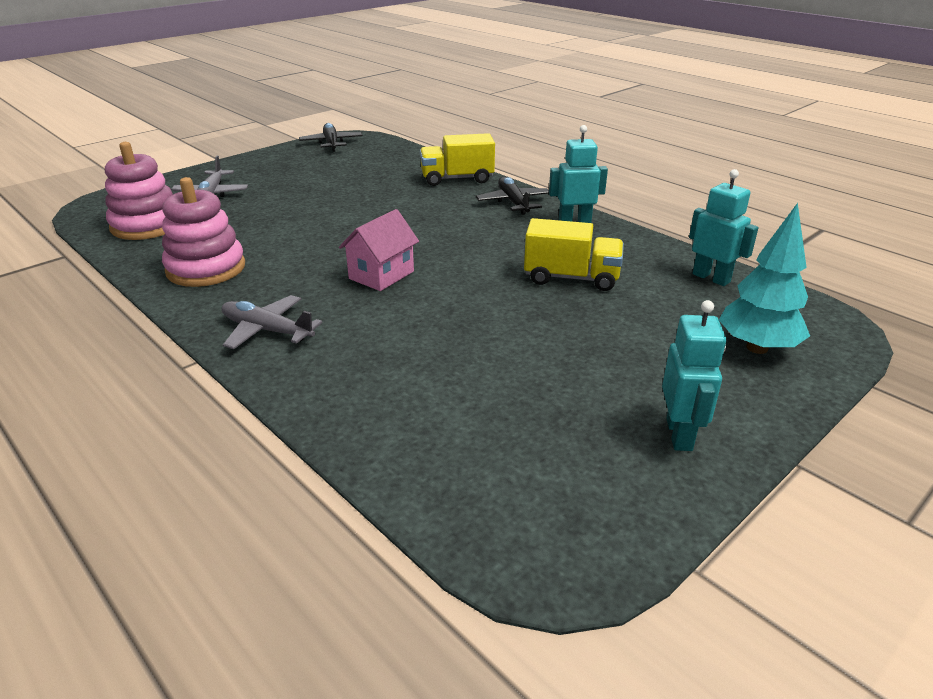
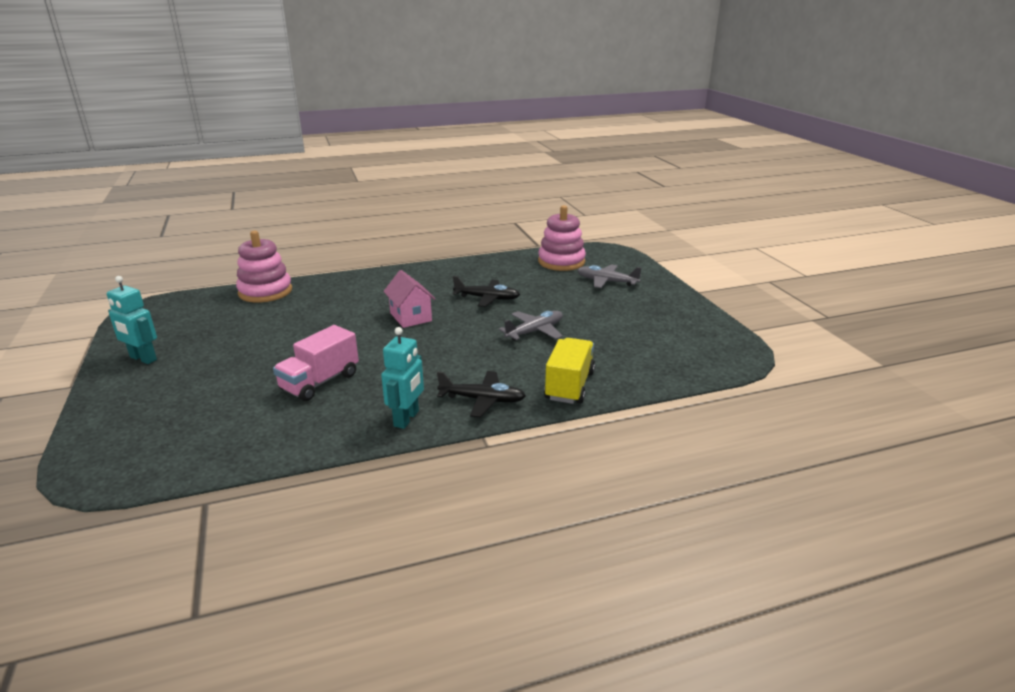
camera: 115 degrees right, 5 degrees down
pink stacking toy [162,177,245,287] -> pink stacking toy moved to [236,230,292,303]
grey plane [221,295,323,349] -> grey plane moved to [499,311,563,340]
black plane [299,123,362,152] -> black plane moved to [453,276,520,307]
yellow truck [524,218,624,291] -> pink truck [273,325,359,401]
turquoise robot [689,169,759,286] -> none
turquoise tree [719,203,810,354] -> none

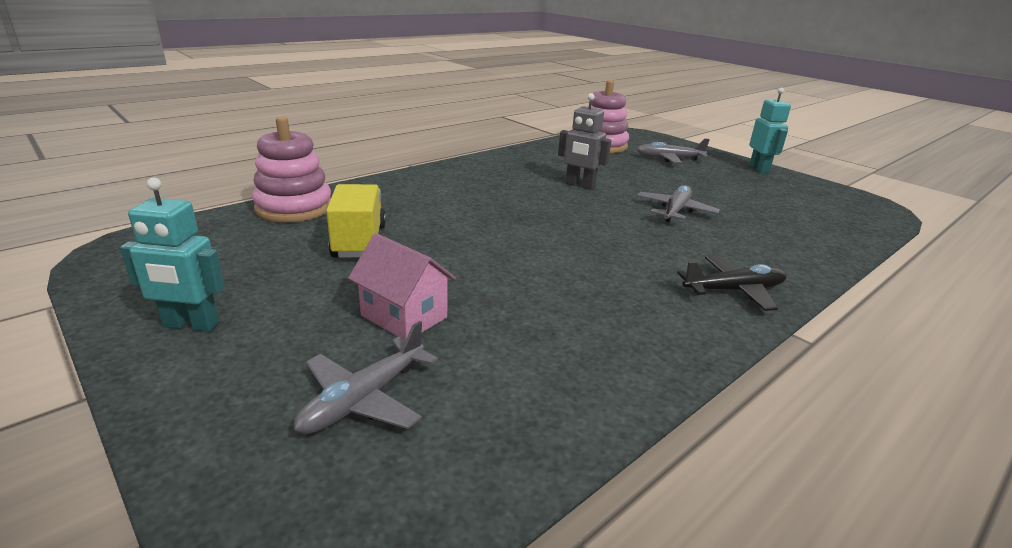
camera: 25 degrees left, 0 degrees up
pink truck [273,325,359,401] -> none
turquoise robot [381,327,424,429] -> turquoise robot moved to [749,88,791,173]
pink house [383,270,436,328] -> pink house moved to [348,233,456,340]
black plane [453,276,520,307] -> grey robot [558,93,611,190]
yellow truck [544,338,595,404] -> yellow truck moved to [326,184,386,258]
none -> grey plane [294,321,438,434]

